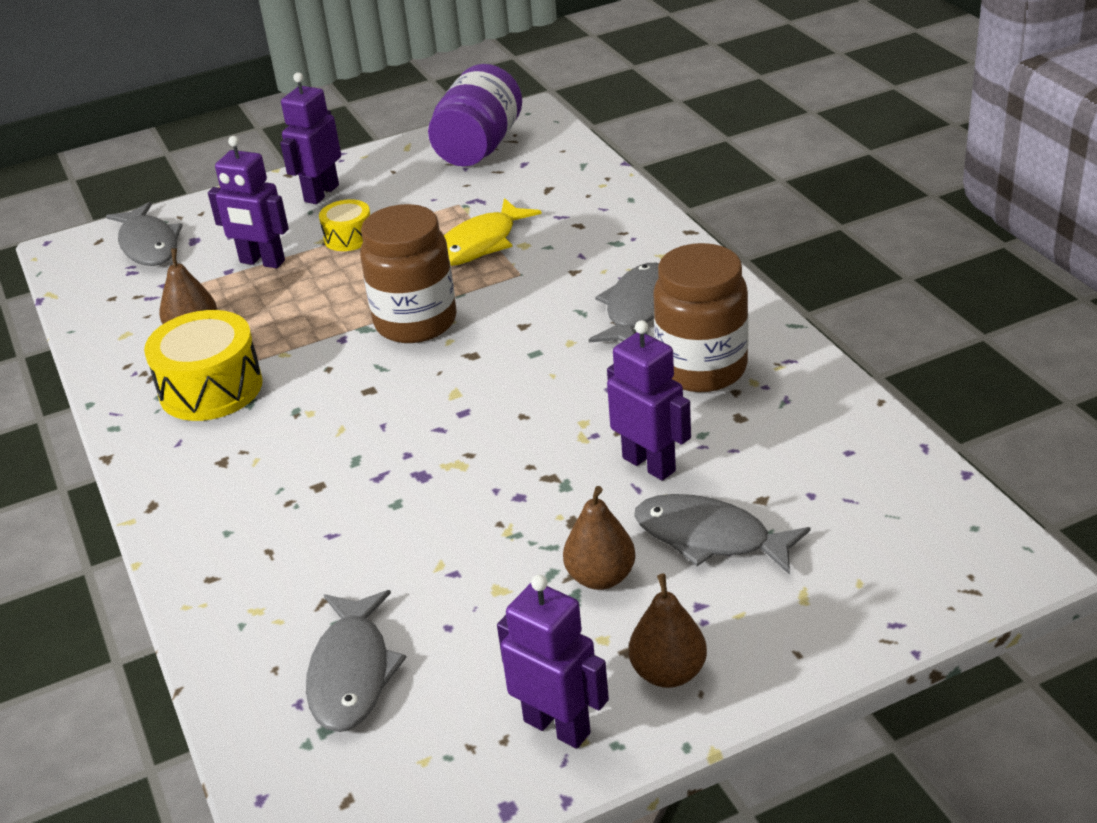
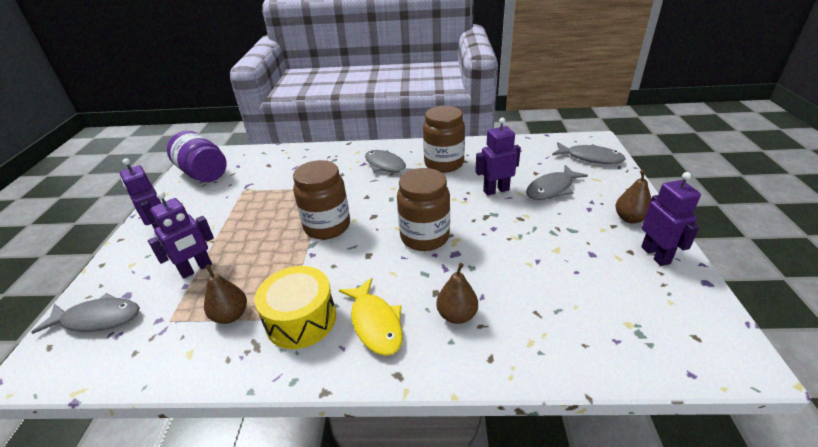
camera: 65 degrees left, 0 degrees up
grey fish [306,590,406,732] -> grey fish moved to [552,142,625,164]
yellow drum [319,199,370,251] -> none
yellow fish [444,198,542,266] -> yellow fish moved to [339,278,403,356]
purple robot [497,575,609,749] -> purple robot turned 105 degrees clockwise [641,172,701,266]
brown pear [563,486,635,590] -> brown pear moved to [436,263,478,324]
none -> brown jar [397,168,450,251]

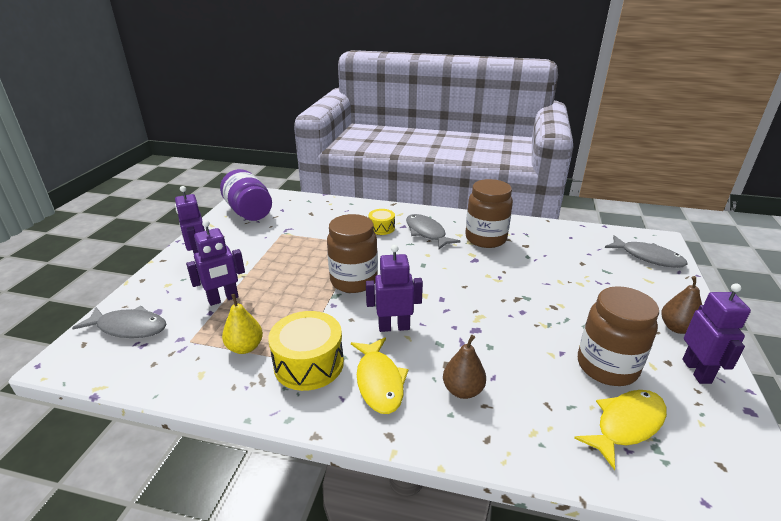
camera: 10 degrees right, 5 degrees down
brown pear [204,265,247,324] -> yellow pear [222,294,263,354]
brown jar [397,168,450,251] -> brown jar moved to [578,286,659,386]
purple robot [475,118,521,195] -> purple robot moved to [366,245,423,332]
grey fish [526,165,588,200] -> none
none -> yellow drum [368,209,395,235]
none -> yellow fish [574,390,667,470]

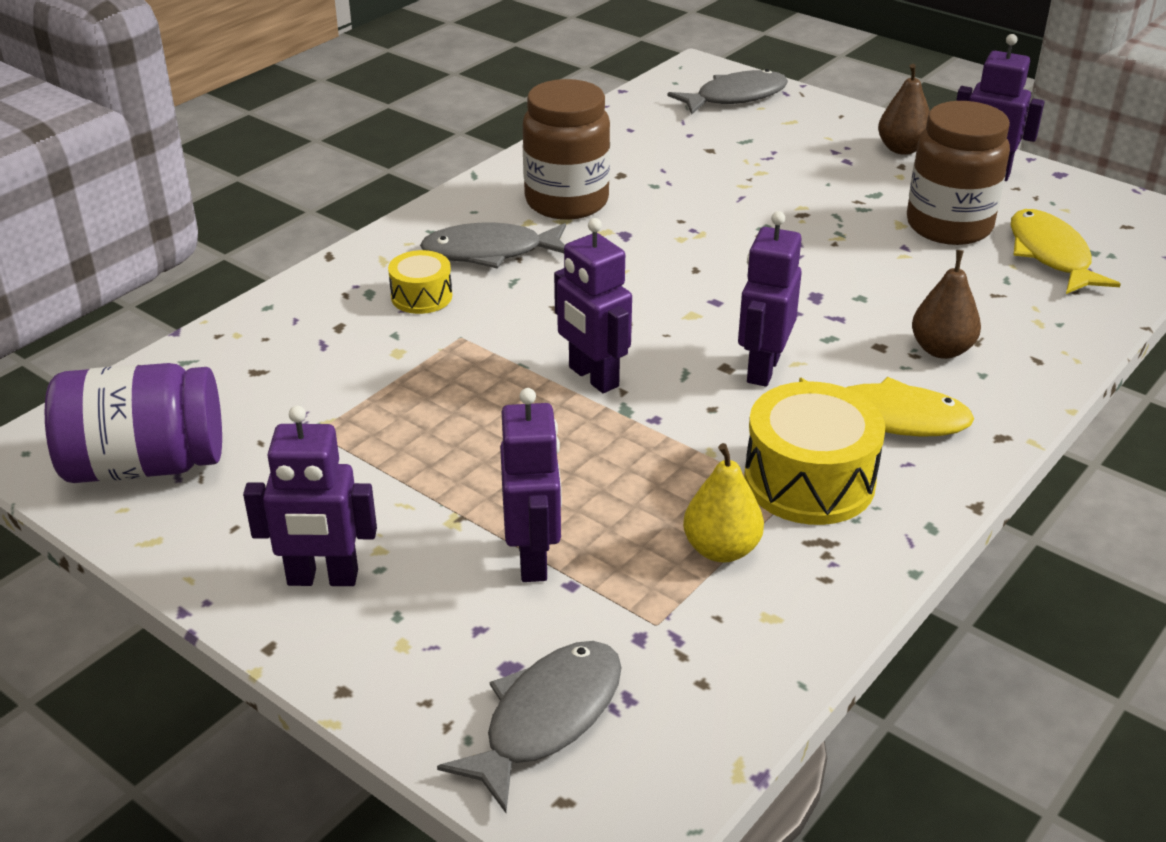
camera: 65 degrees left, 5 degrees up
brown jar [327,214,378,293] -> purple robot [554,218,632,393]

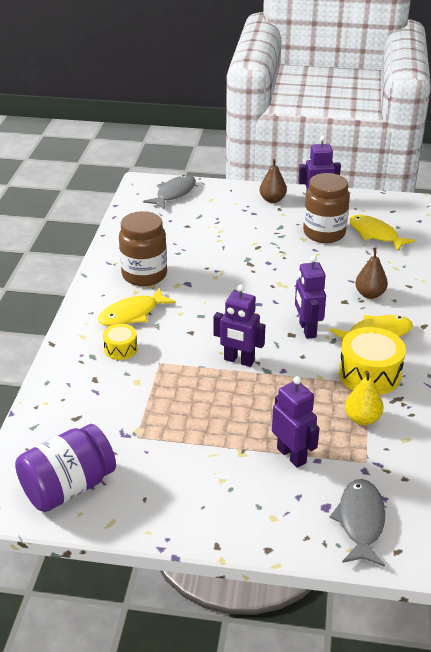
camera: 30 degrees left, 0 degrees up
purple robot [243,406,377,586] -> none
grey fish [420,222,566,269] -> yellow fish [98,288,176,326]

